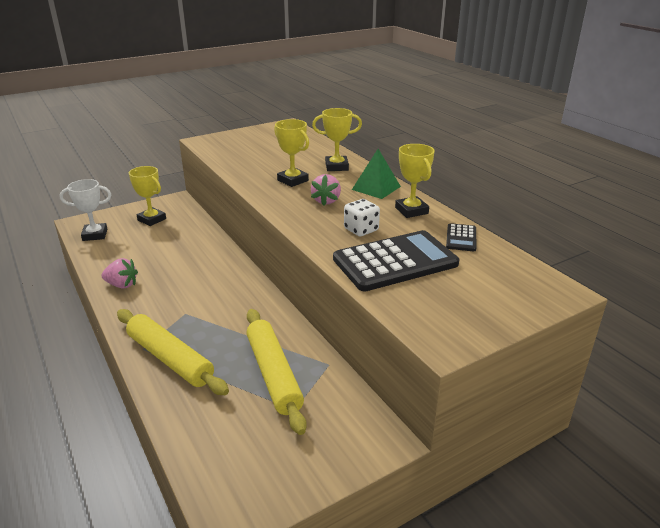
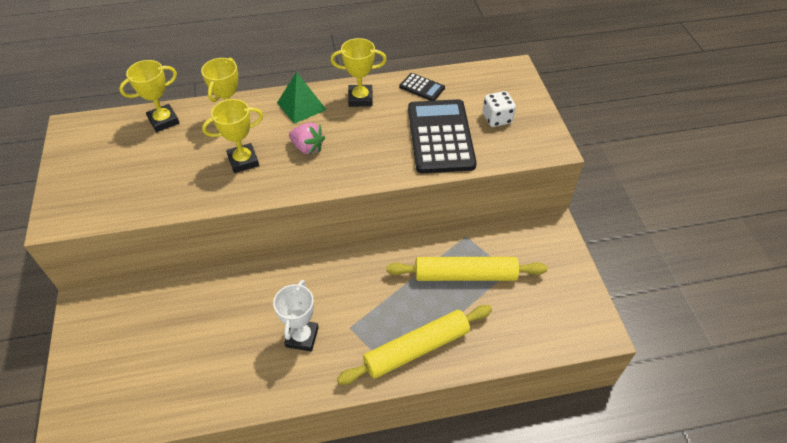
camera: 70 degrees left, 20 degrees up
white trophy [59,179,111,241] -> white trophy moved to [273,280,319,351]
pink strawberry [101,258,138,288] -> none
yellow trophy [129,166,166,226] -> yellow trophy moved to [119,60,179,132]
white dice [344,199,380,236] -> white dice moved to [483,91,516,127]

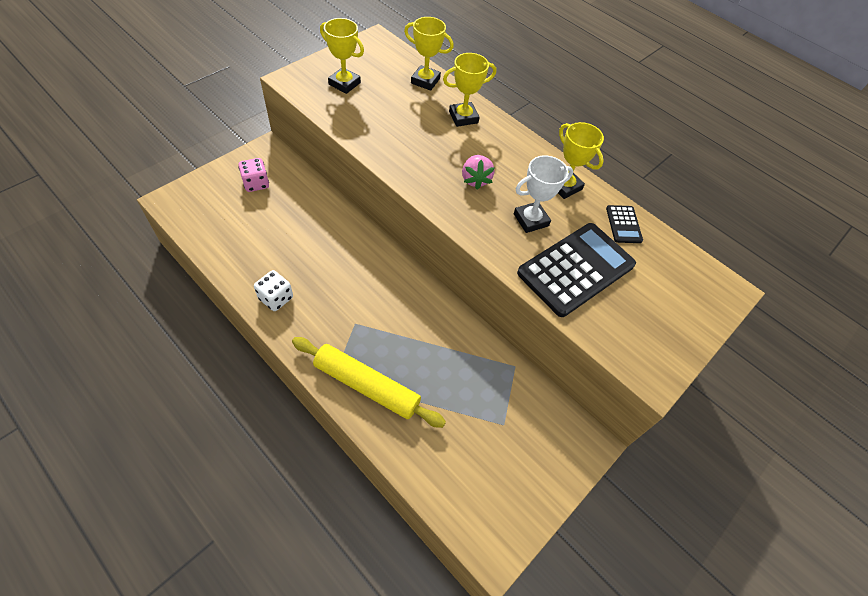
camera: 50 degrees right, 5 degrees up
yellow trophy [202,99,263,173] -> yellow trophy moved to [320,18,364,94]
white trophy [273,280,319,351] -> white trophy moved to [514,155,573,233]
green pyramid [277,72,326,124] -> none
yellow rolling pin [387,257,547,281] -> none
white dice [483,91,516,127] -> white dice moved to [254,270,293,311]
none -> pink dice [238,158,269,192]

